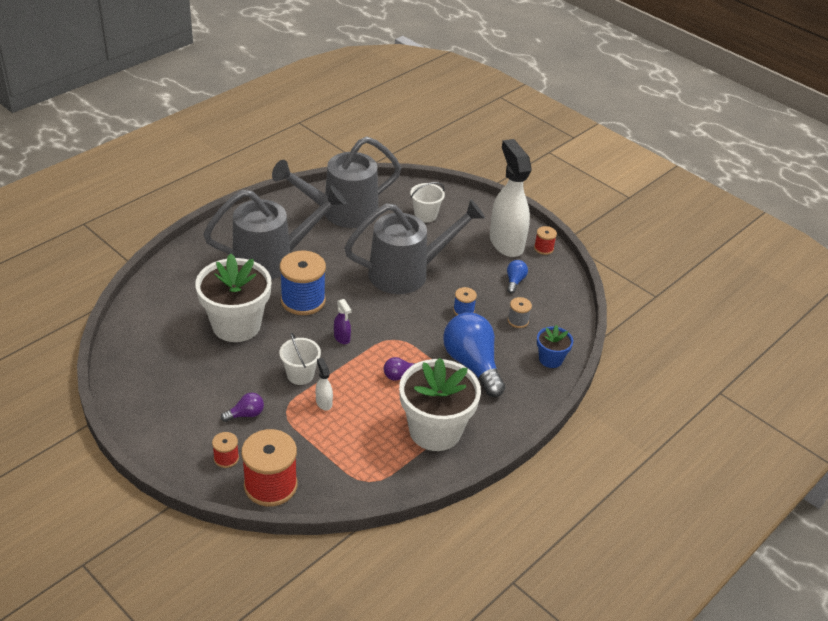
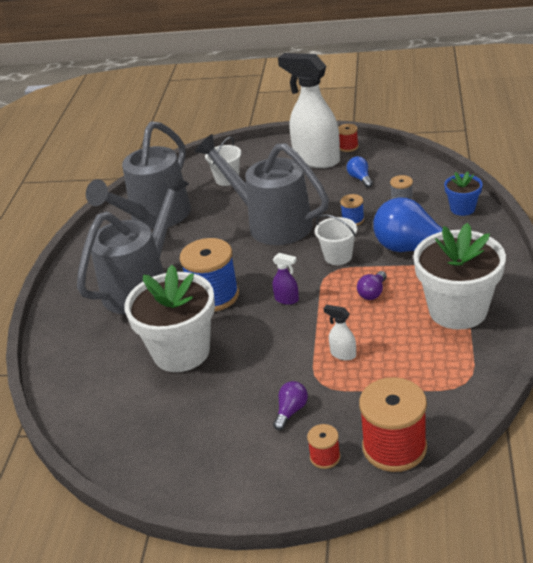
camera: 30 degrees left, 5 degrees down
white bucket [279,333,321,385] -> white bucket moved to [315,214,357,265]
grey watering can [344,199,485,294] -> grey watering can turned 90 degrees counterclockwise [194,134,329,245]

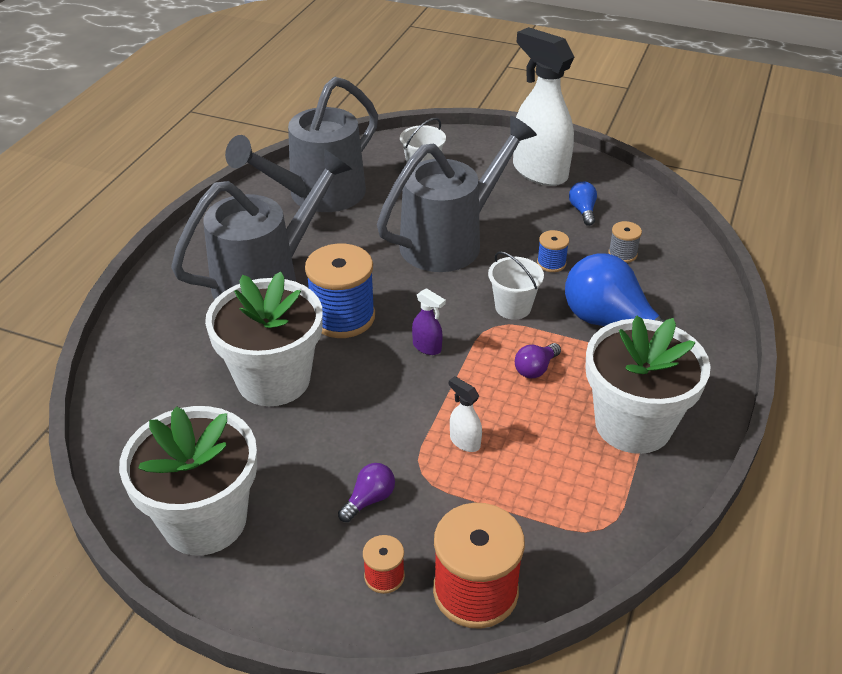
camera: 10 degrees right, 5 degrees up
grey watering can [194,134,329,245] -> grey watering can turned 90 degrees clockwise [377,116,537,272]
red spool [338,124,358,152] -> none
blue flower pot [444,171,483,216] -> none
none -> white flower pot [119,406,257,555]

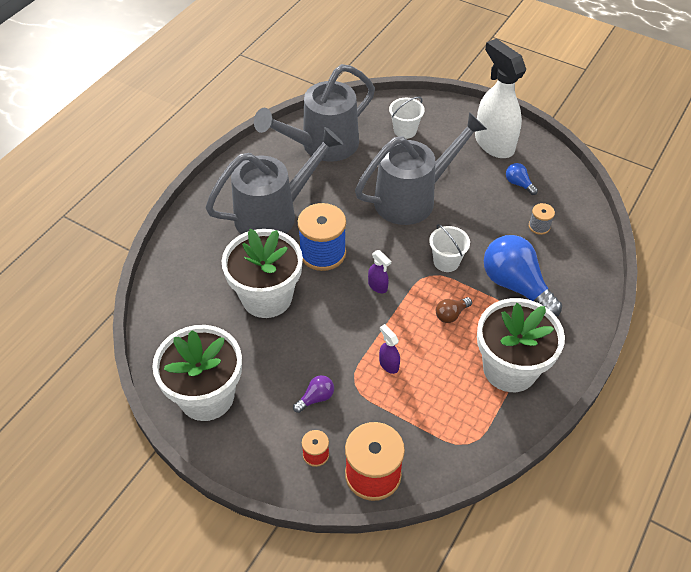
camera: 10 degrees right, 10 degrees up
white spray bottle [449,376,482,452] -> purple spray bottle [379,324,400,374]
purple light bulb [515,343,561,378] -> brown light bulb [436,297,472,323]
blue spool [537,230,569,272] -> none
blue light bulb [569,182,597,226] -> blue light bulb turned 45 degrees counterclockwise [506,163,538,195]

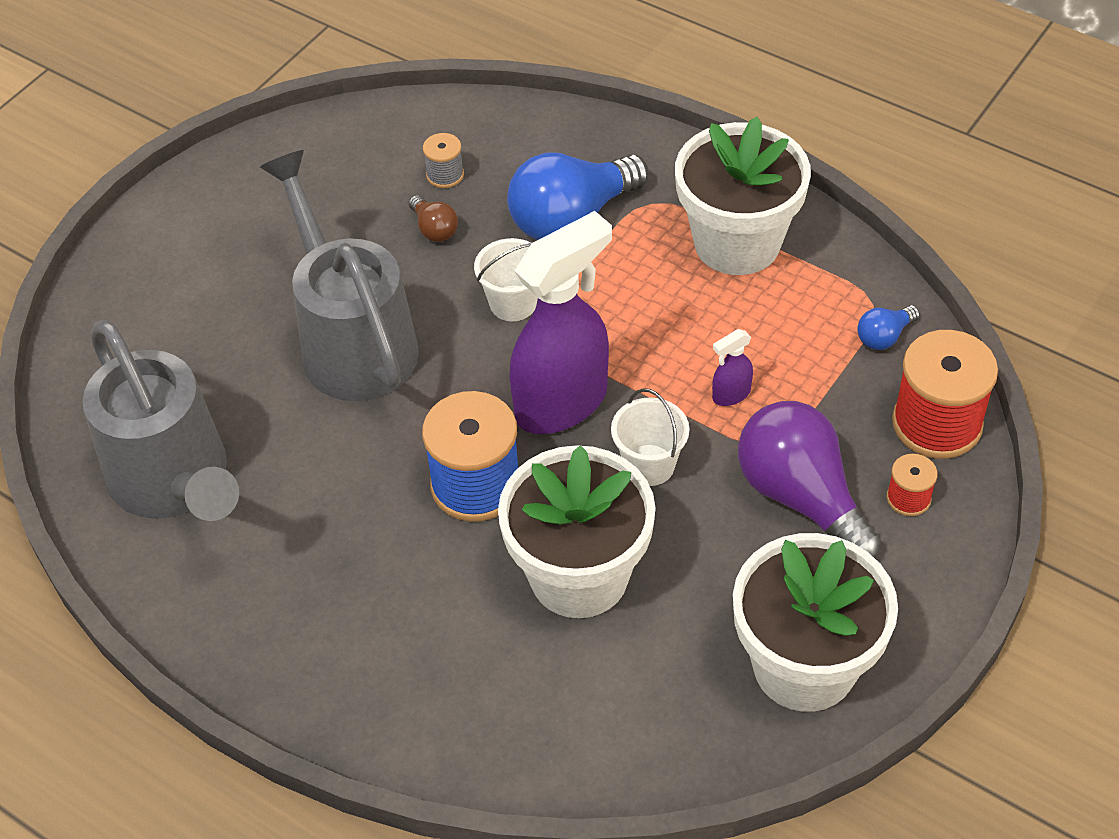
camera: 85 degrees left, 0 degrees up
grey watering can [205,127,343,234] -> none
purple light bulb [293,375,334,413] -> purple light bulb [738,401,881,558], size x2.23
purple spray bottle [368,250,391,293] -> purple spray bottle [509,211,612,434], size x2.47
white bucket [389,96,425,139] -> white bucket moved to [611,388,689,486]
brown light bulb [436,297,472,323] -> brown light bulb moved to [409,195,458,242]
white spray bottle [475,38,526,158] -> none
blue light bulb [506,163,538,195] -> blue light bulb moved to [857,305,920,350]

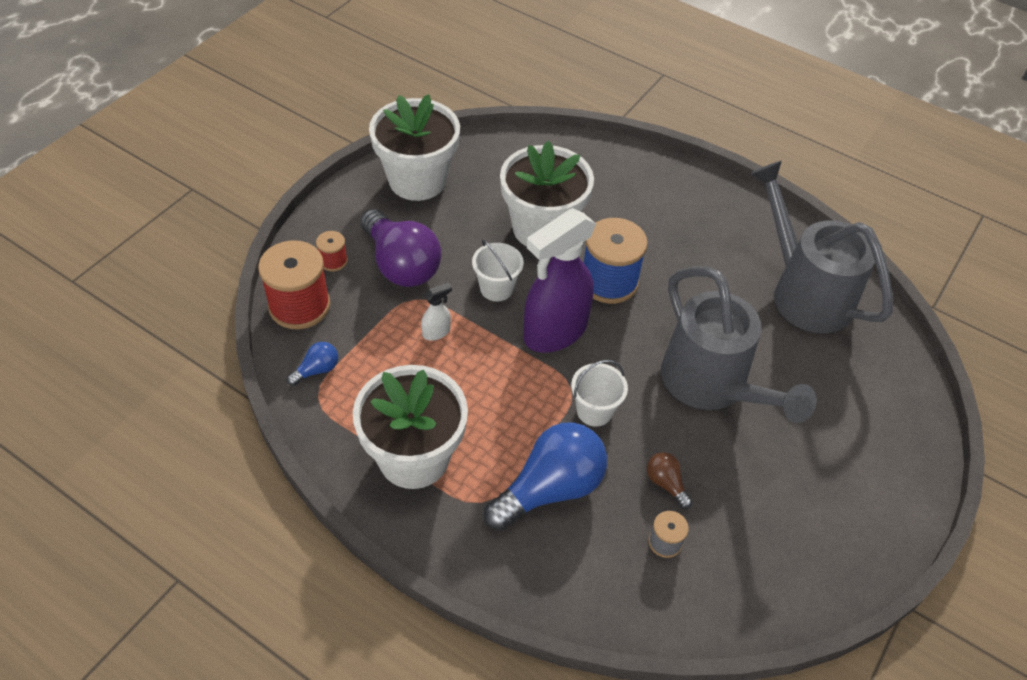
camera: 175 degrees right, 0 degrees up
purple spray bottle [712,329,753,406] -> white spray bottle [421,282,452,341]

